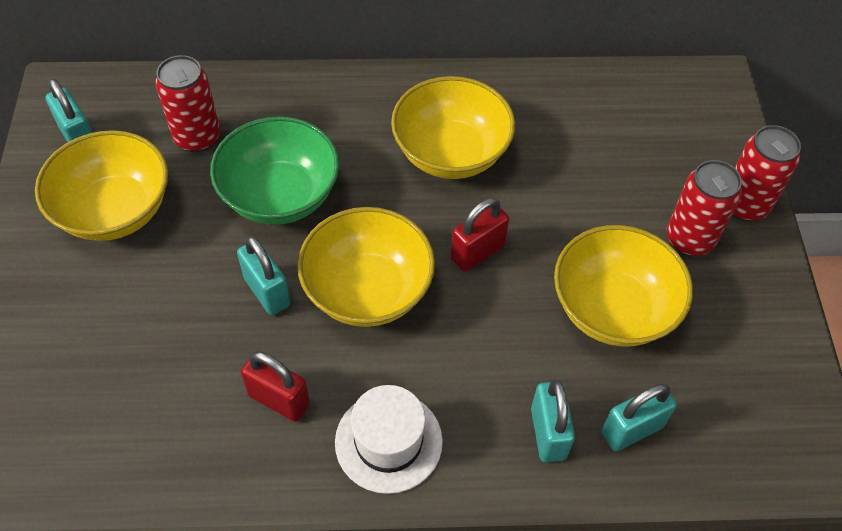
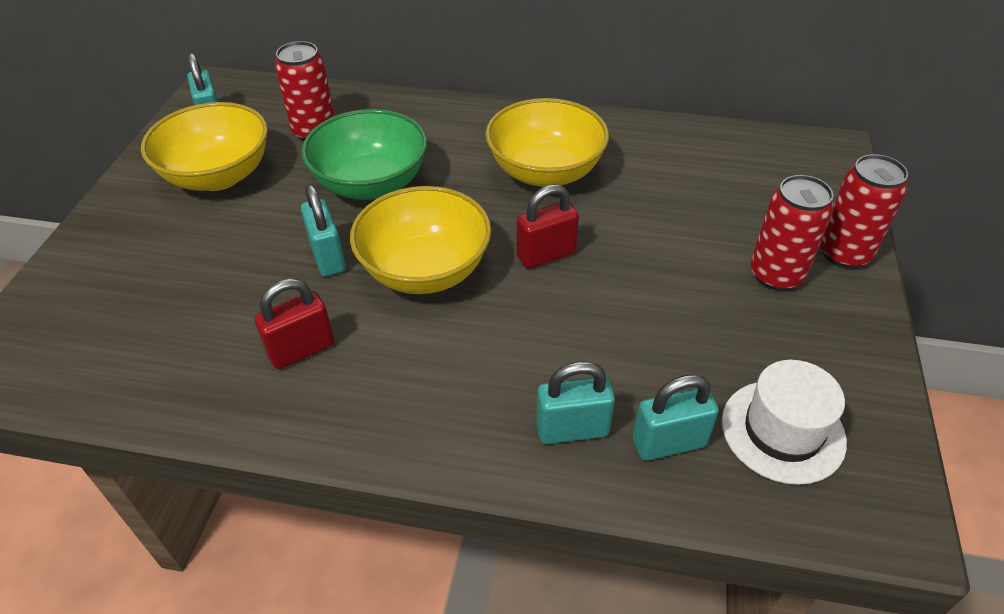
camera: 15 degrees right, 10 degrees down
red padlock [241,351,310,422] -> red padlock turned 75 degrees counterclockwise [254,278,334,369]
white hat [335,385,443,494] -> white hat moved to [722,360,847,485]
turquoise padlock [531,379,575,462] -> turquoise padlock turned 75 degrees clockwise [536,361,615,444]
yellow bowl [554,225,693,347] -> none

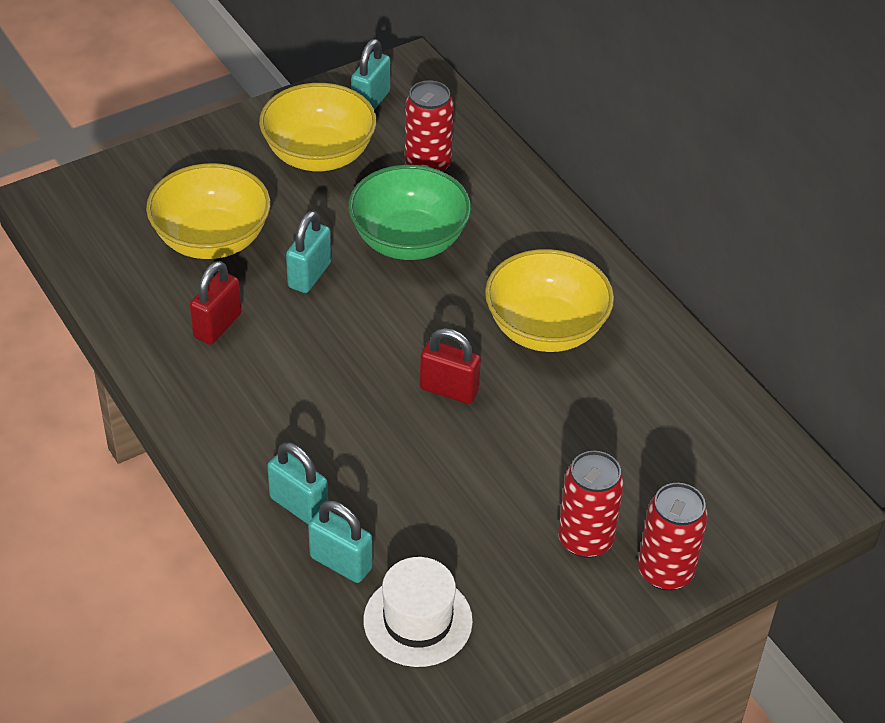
camera: 45 degrees right, 0 degrees up
red padlock [254,278,334,369] -> red padlock turned 75 degrees counterclockwise [190,261,241,345]
yellow bowl [350,186,491,294] -> yellow bowl moved to [146,163,270,259]

